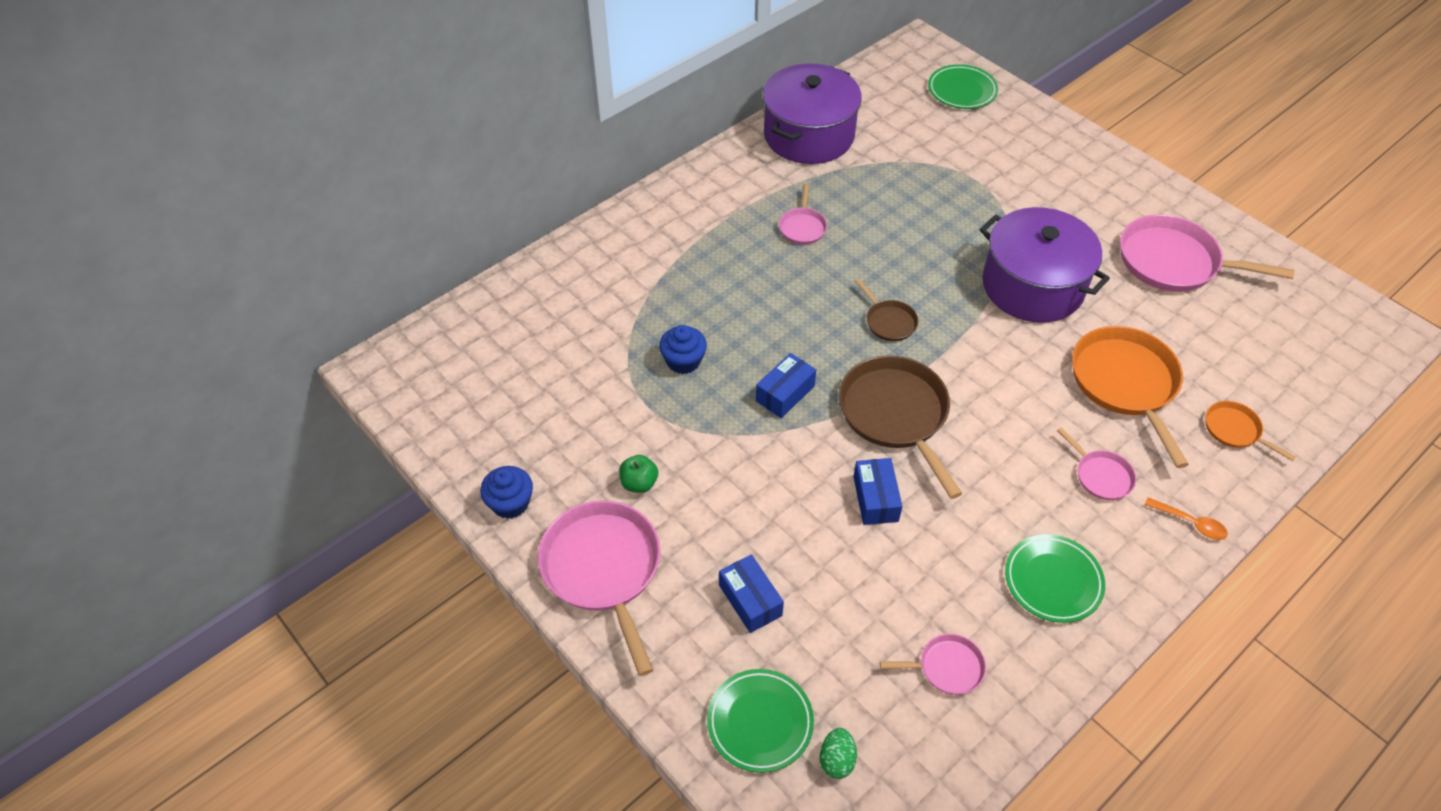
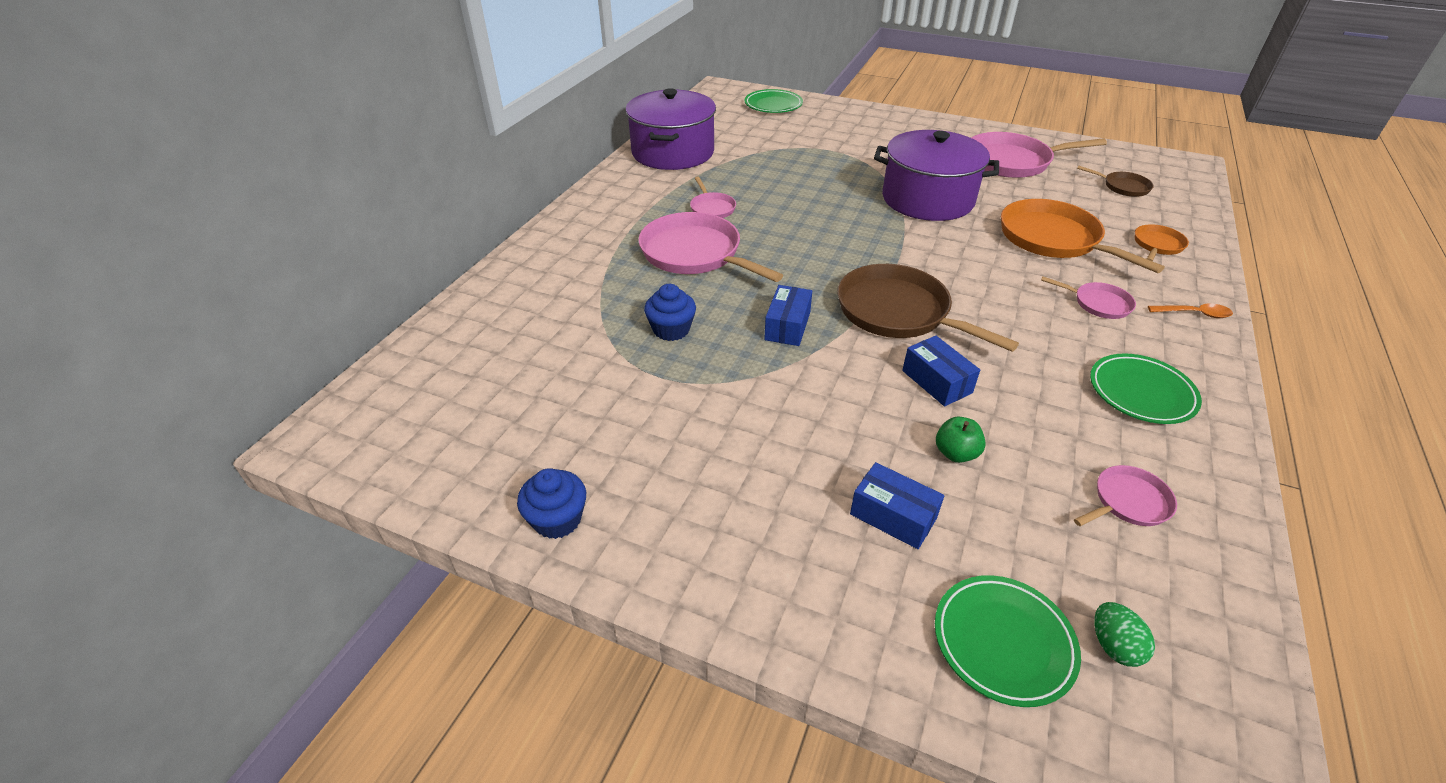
camera: 25 degrees left, 10 degrees down
pink pan [538,501,660,676] -> pink pan moved to [639,212,783,282]
green apple [619,455,658,493] -> green apple moved to [936,417,986,463]
brown pan [855,279,919,341] -> brown pan moved to [1077,166,1154,197]
orange pan [1206,401,1296,461] -> orange pan turned 105 degrees clockwise [1135,224,1189,261]

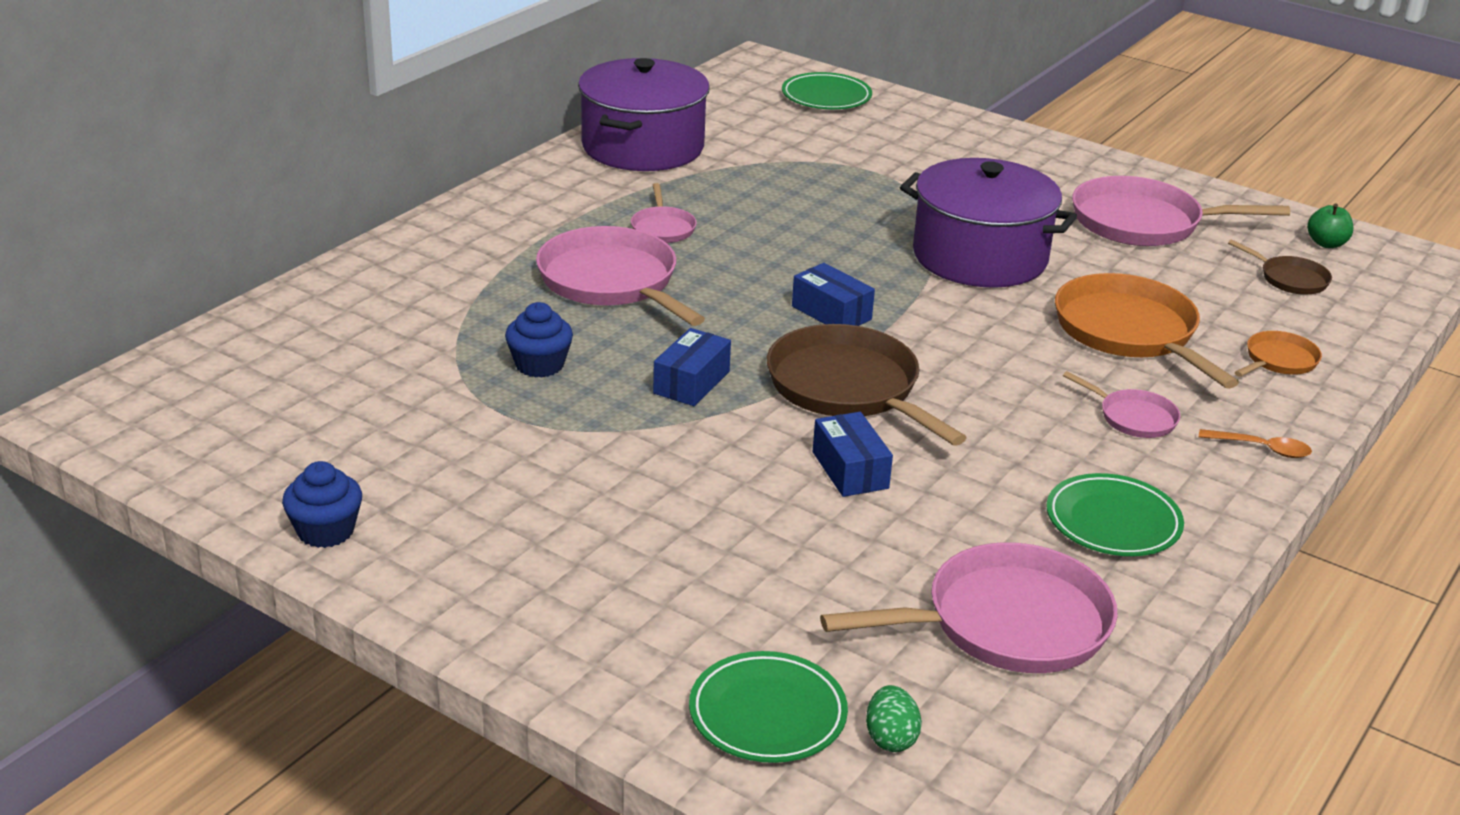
camera: 10 degrees right, 10 degrees down
blue box [850,462,944,549] -> blue box moved to [792,263,875,326]
green apple [936,417,986,463] -> green apple moved to [1307,204,1353,248]
pink pan [1074,465,1177,526] -> pink pan [820,542,1118,673], size x2.01

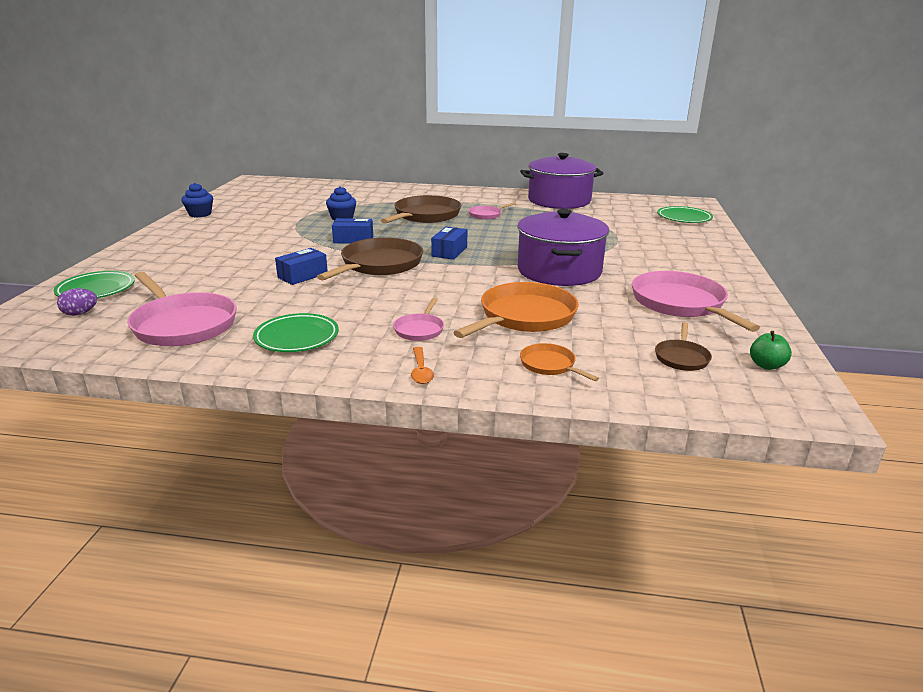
camera: 65 degrees right, 5 degrees down
pink pan [536,226,705,326] -> brown pan [381,195,461,224]
green egg [866,685,922,752] -> purple egg [57,288,97,316]
orange pan [1235,331,1322,377] -> orange pan turned 150 degrees counterclockwise [520,343,599,381]

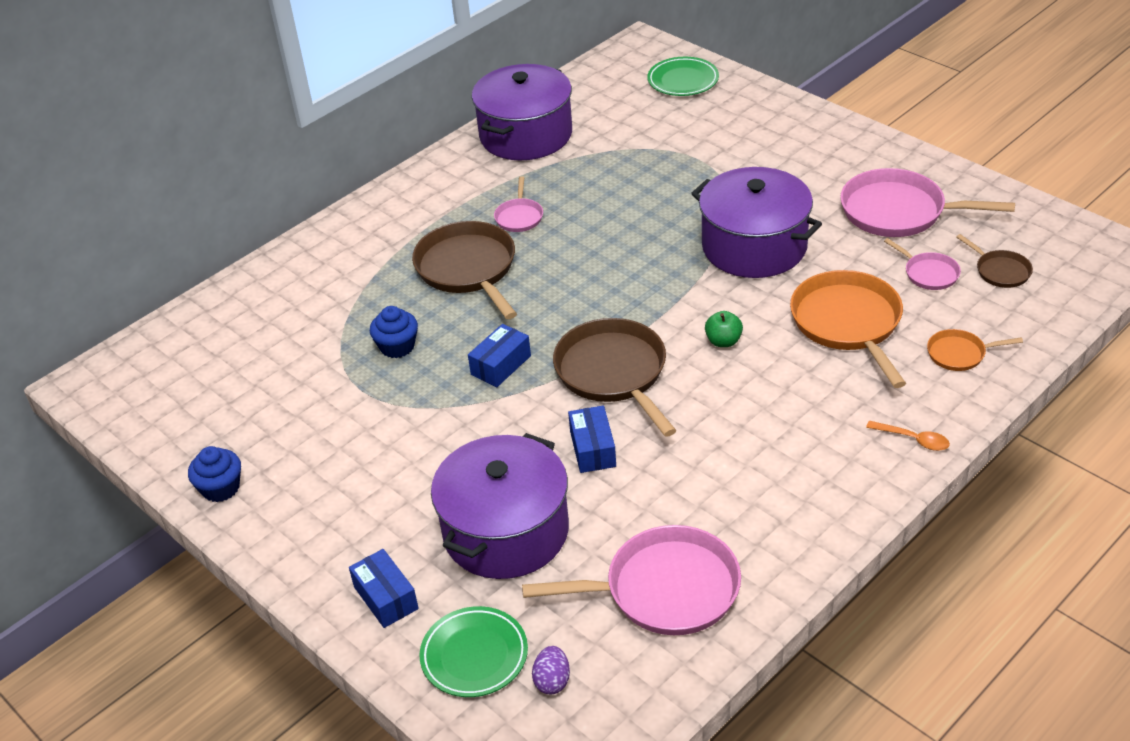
camera: 50 degrees left, 15 degrees up
green plate [253,313,339,352] -> none
pink pan [393,298,444,341] -> pink pan moved to [884,238,961,290]
blue box [431,227,467,260] -> blue box moved to [349,549,419,628]
green apple [750,331,792,370] -> green apple moved to [705,311,743,347]
none -> purple pot [431,433,569,579]

